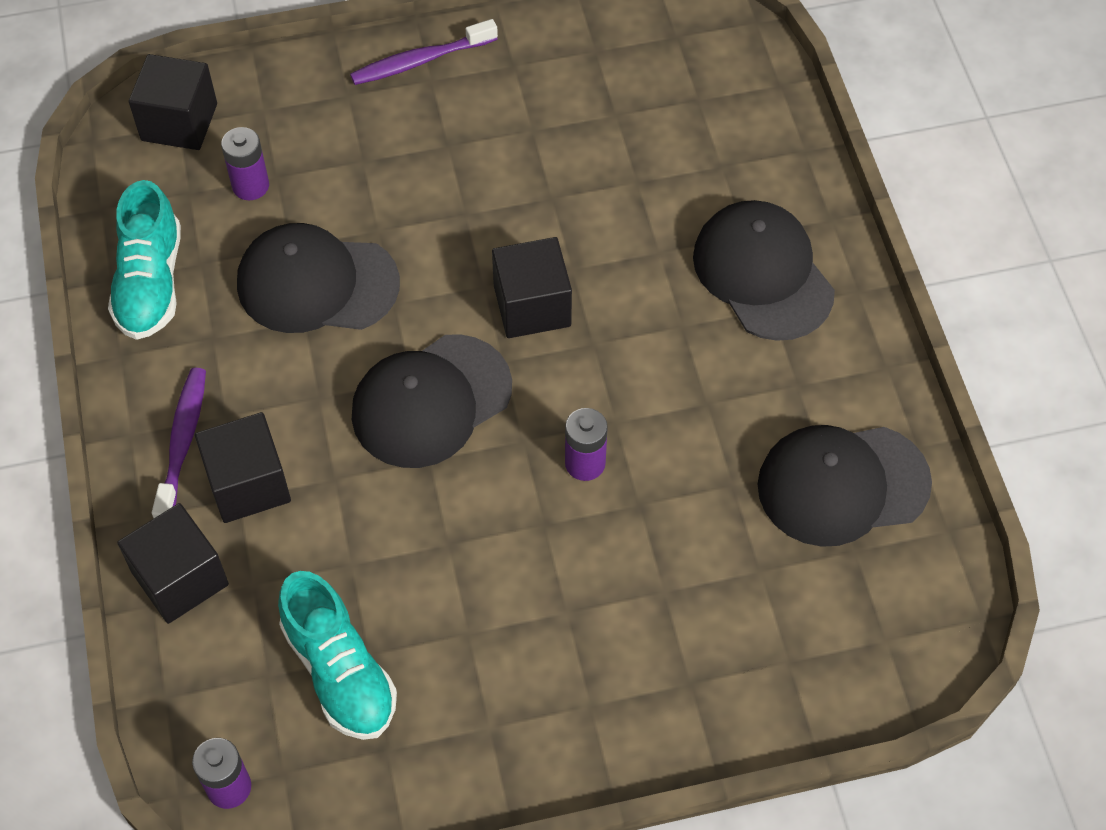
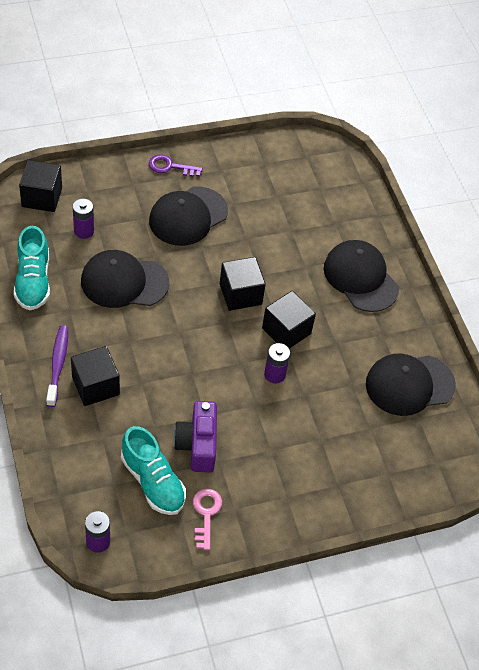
camera: 10 degrees left, 5 degrees down
black cube [117,503,229,624] -> black cube moved to [262,291,316,349]
purple toothbrush [350,19,498,85] -> purple key [149,154,203,177]
black cap [352,334,512,468] -> black cap moved to [149,187,228,246]
none -> purple camera [174,401,217,473]
none -> pink key [193,489,222,550]

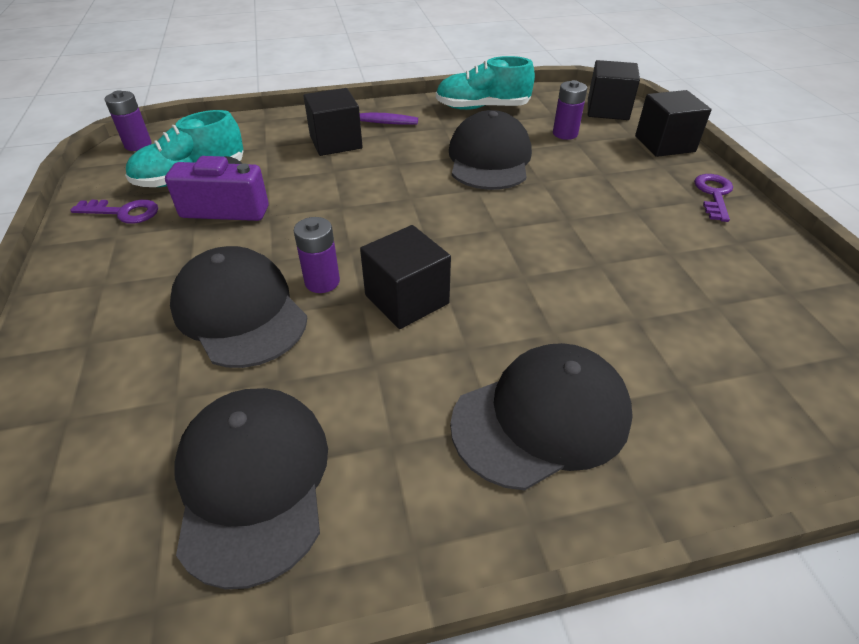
camera: 100 degrees right, 10 degrees down
black cap [149,187,228,246] -> black cap moved to [170,246,307,368]
pink key [193,489,222,550] -> purple key [70,200,158,224]
black cube [220,257,266,311] -> black cube moved to [635,90,712,157]

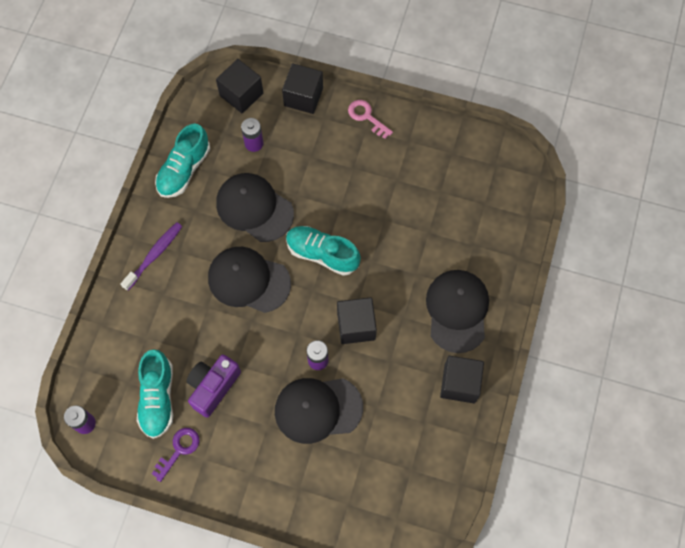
camera: 60 degrees left, 25 degrees up
black cap [175,388,328,589] -> black cap moved to [208,247,291,313]
black cube [304,88,363,156] -> black cube moved to [440,356,484,403]
purple key [694,174,733,222] -> pink key [348,100,393,139]
none -> turquoise shoe [286,226,361,276]

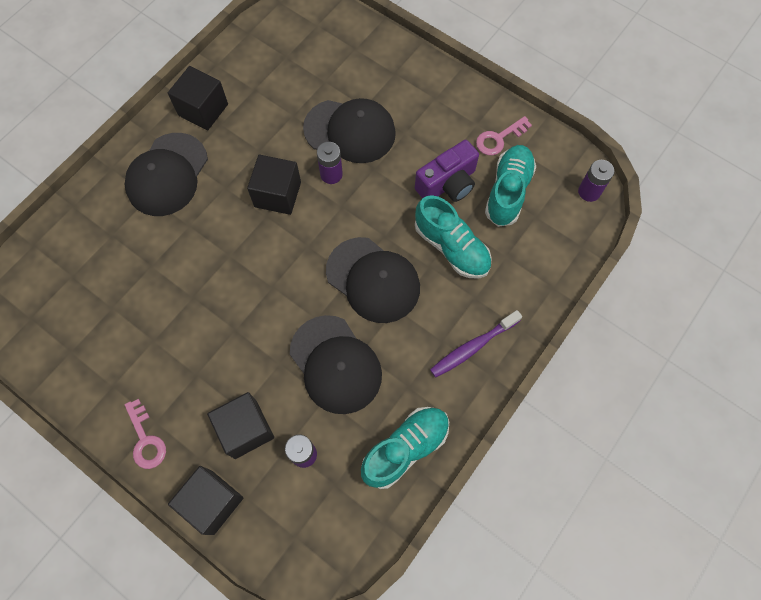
camera: 160 degrees left, 0 degrees up
purple key [152,428,200,482] -> pink key [476,116,532,155]
black cube [216,59,263,113] -> black cube moved to [207,392,274,459]
turquoise shoe [286,226,361,276] -> turquoise shoe moved to [415,195,492,279]

